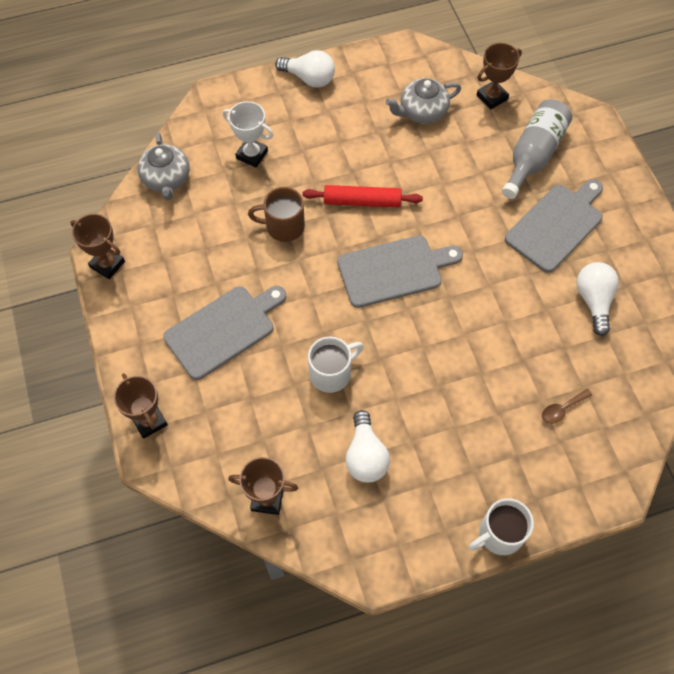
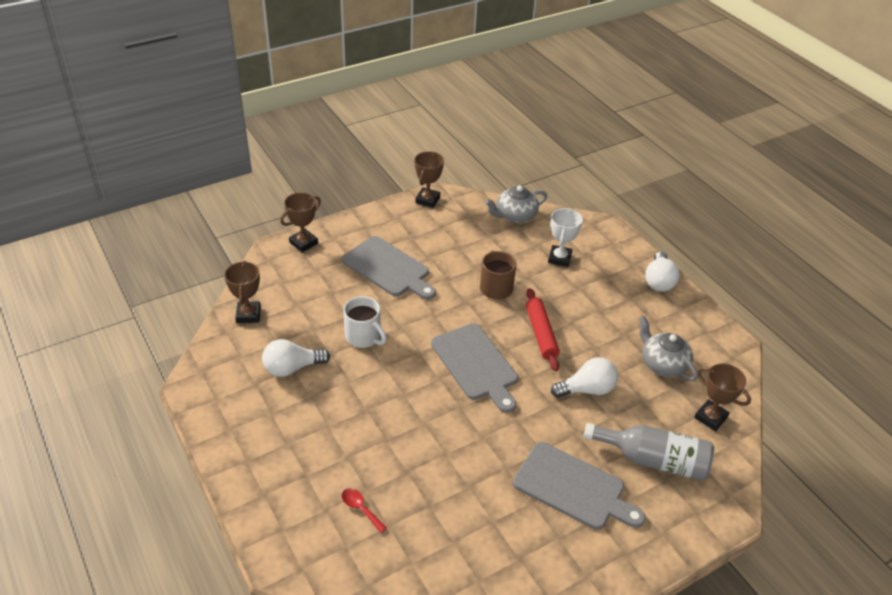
camera: 75 degrees right, 20 degrees down
white mug [469,498,534,555] -> none
brown spoon [542,389,592,424] -> red spoon [342,488,387,533]
white light bulb [577,262,619,336] -> white light bulb moved to [551,357,618,398]

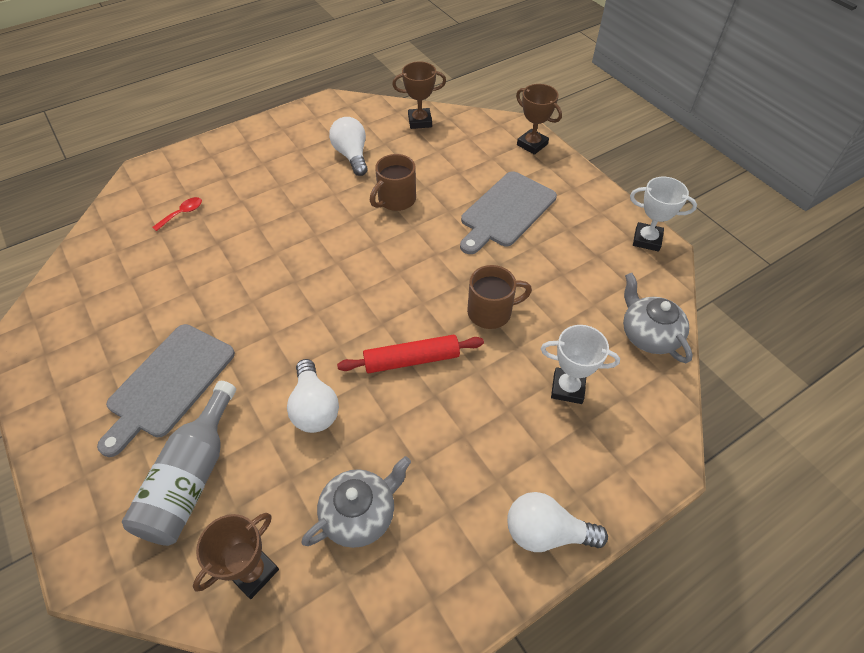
camera: 90 degrees right, 10 degrees up
white mug [343,296,387,348] -> brown mug [370,154,416,211]
brown trophy [414,151,444,208] -> white trophy [630,177,697,252]
grey cutting board [431,323,518,413] -> none

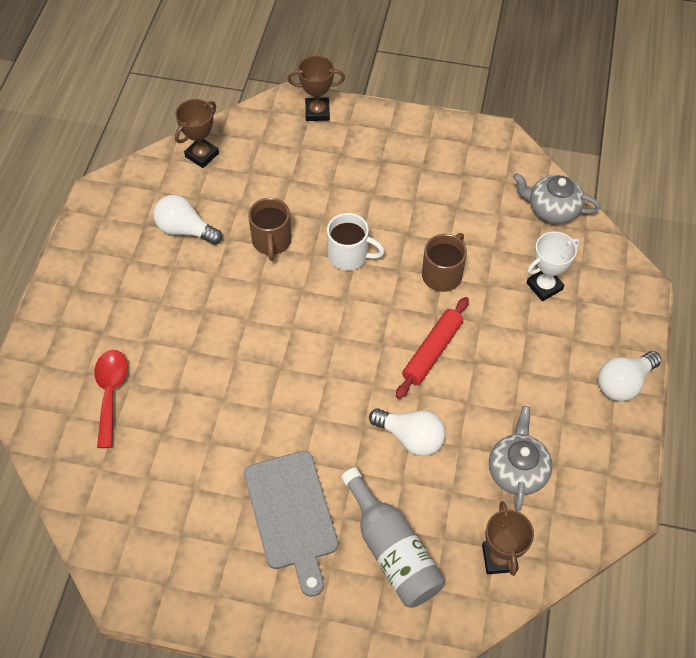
camera: 45 degrees left, 5 degrees up
red spoon [152,197,202,231] -> red spoon [94,350,128,448], size x1.71
grey cutting board [460,171,557,254] -> none
white trophy [630,177,697,252] -> none
none -> white mug [327,213,385,270]

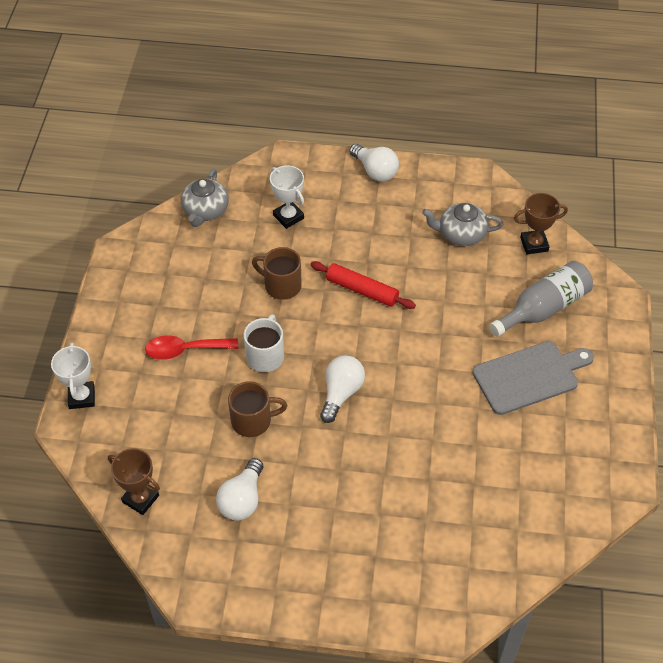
camera: 95 degrees left, 5 degrees down
red spoon [94,350,128,448] -> red spoon moved to [145,336,238,360]
brown trophy [287,56,345,121] -> white trophy [51,343,95,409]
white light bulb [369,408,446,456] -> white light bulb moved to [320,355,365,423]

